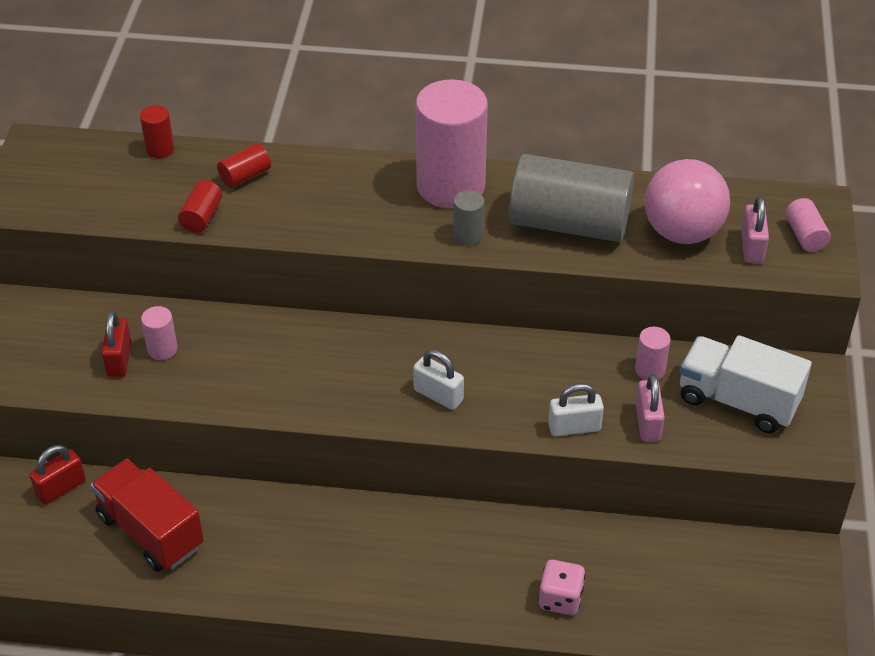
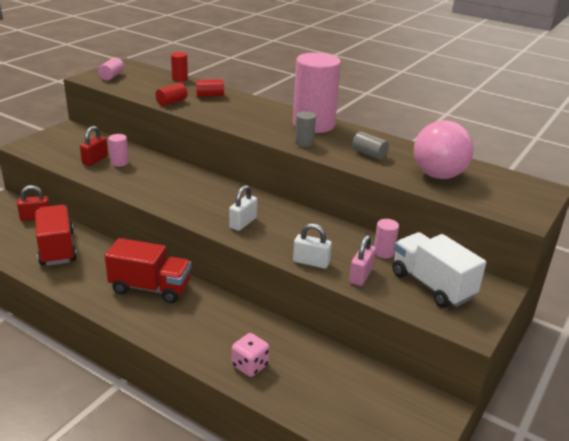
camera: 25 degrees right, 15 degrees down
white padlock [413,350,464,410] -> white padlock turned 60 degrees clockwise [229,185,257,231]
grey cylinder [509,154,634,242] -> grey cylinder [352,132,389,160], size x0.43
pink padlock [741,196,769,263] -> none
pink cylinder [785,198,831,252] -> pink cylinder moved to [98,57,124,81]
none -> red truck [105,238,191,303]

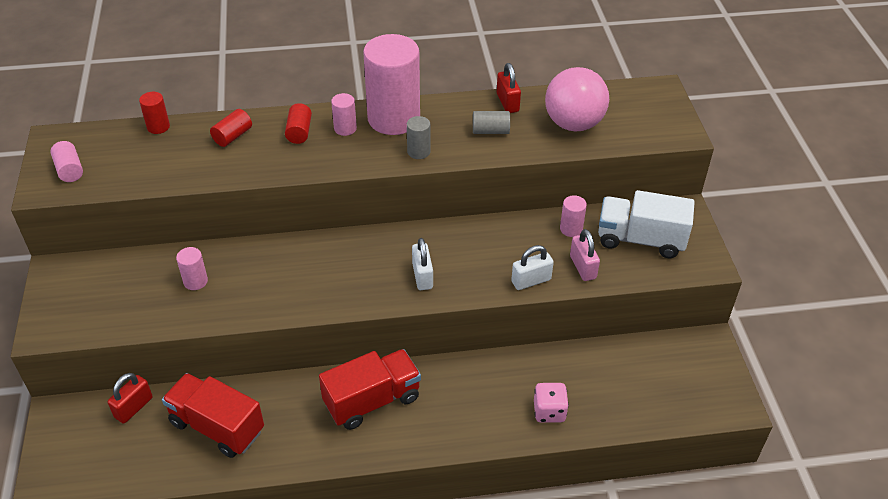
camera: 40 degrees left, 15 degrees up
red padlock [80,126,108,166] -> red padlock moved to [497,63,521,113]
red cylinder [155,83,187,106] -> red cylinder moved to [285,103,312,144]
none -> pink cylinder [331,93,357,136]

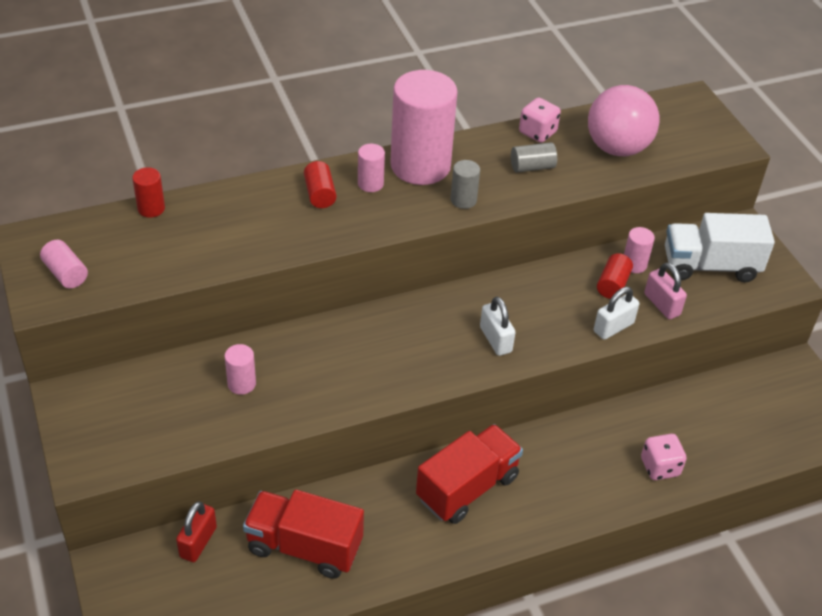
camera: 15 degrees left, 0 degrees up
red cylinder [210,109,252,147] -> red cylinder moved to [597,253,633,299]
red padlock [497,63,521,113] -> pink dice [519,97,561,143]

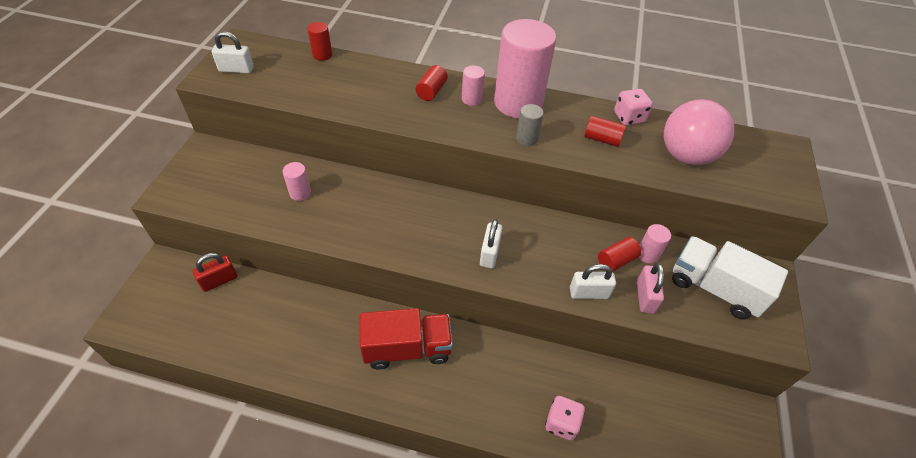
camera: 35 degrees right, 5 degrees up
pink cylinder [40,240,88,288] -> white padlock [212,31,254,74]
red truck [243,490,364,579] -> none
grey cylinder [511,142,557,173] -> red cylinder [584,116,626,147]

